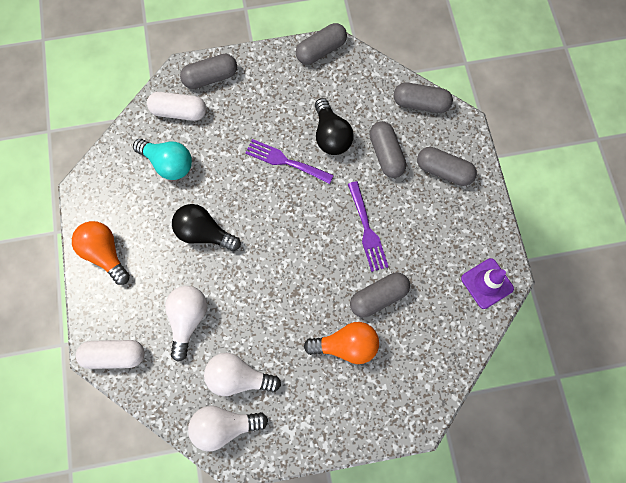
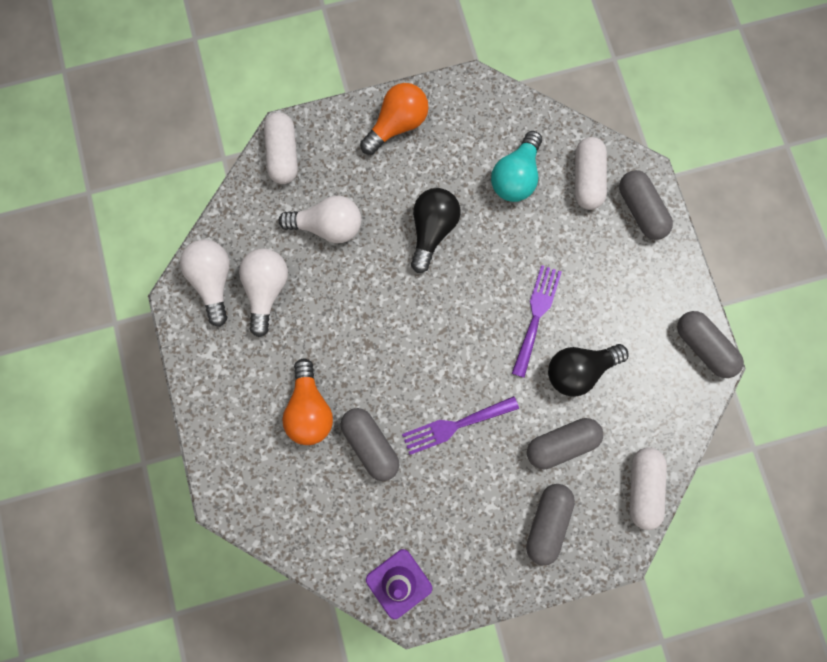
camera: 85 degrees right, 5 degrees up
grey capsule [394,82,453,113] -> white capsule [630,447,667,530]

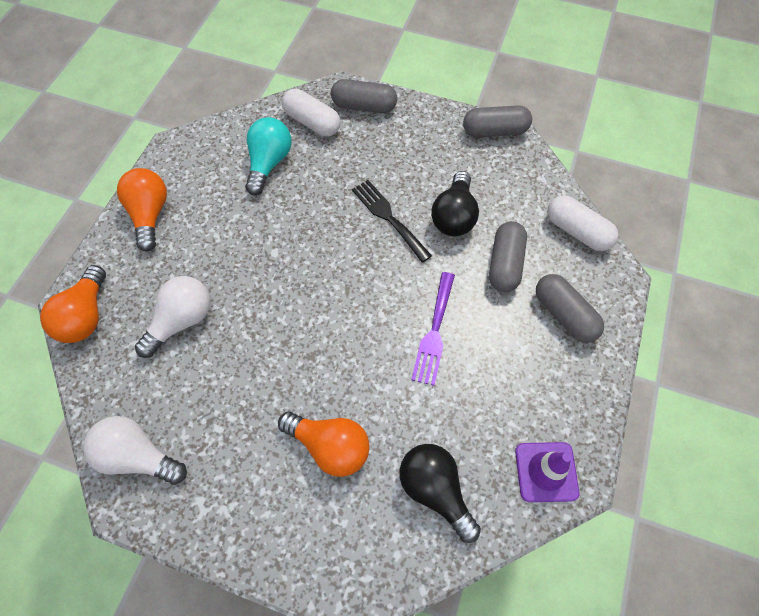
camera: 55 degrees left, 15 degrees down
white light bulb [239,248,288,337] -> none
white capsule [264,112,298,184] -> orange light bulb [40,265,106,343]
grey capsule [341,408,399,481] -> none
black light bulb [411,188,460,273] -> black light bulb moved to [399,444,481,543]
turquoise light bulb [491,131,542,202] -> turquoise light bulb turned 135 degrees counterclockwise [245,117,292,195]
purple fork [512,265,562,378] -> black fork [352,180,432,263]

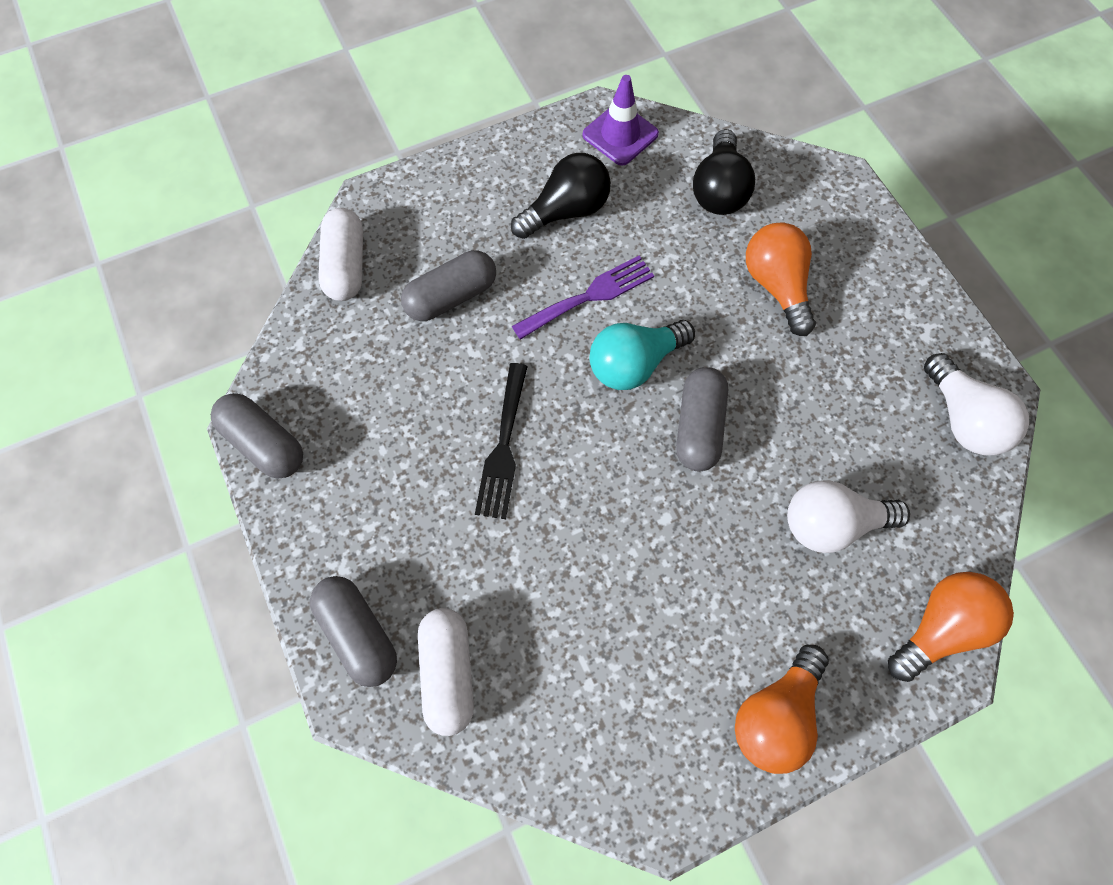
camera: 135 degrees left, 5 degrees up
turquoise light bulb [245,117,292,195] -> turquoise light bulb moved to [589,320,695,390]
black light bulb [431,171,479,236] -> black light bulb moved to [511,153,611,239]
grey capsule [536,274,604,343] -> grey capsule moved to [676,367,728,471]

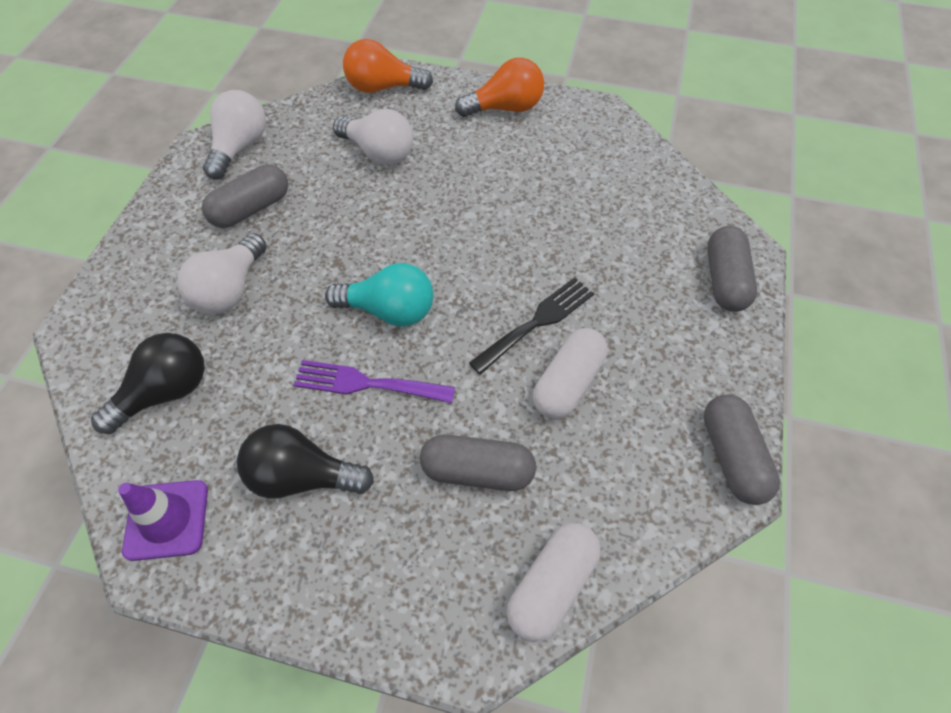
camera: 140 degrees left, 10 degrees down
white capsule [418,608,474,736] -> white capsule moved to [533,328,608,419]
grey capsule [676,367,728,471] -> grey capsule moved to [202,164,288,228]
orange light bulb [746,222,816,336] -> white light bulb [177,233,266,314]

